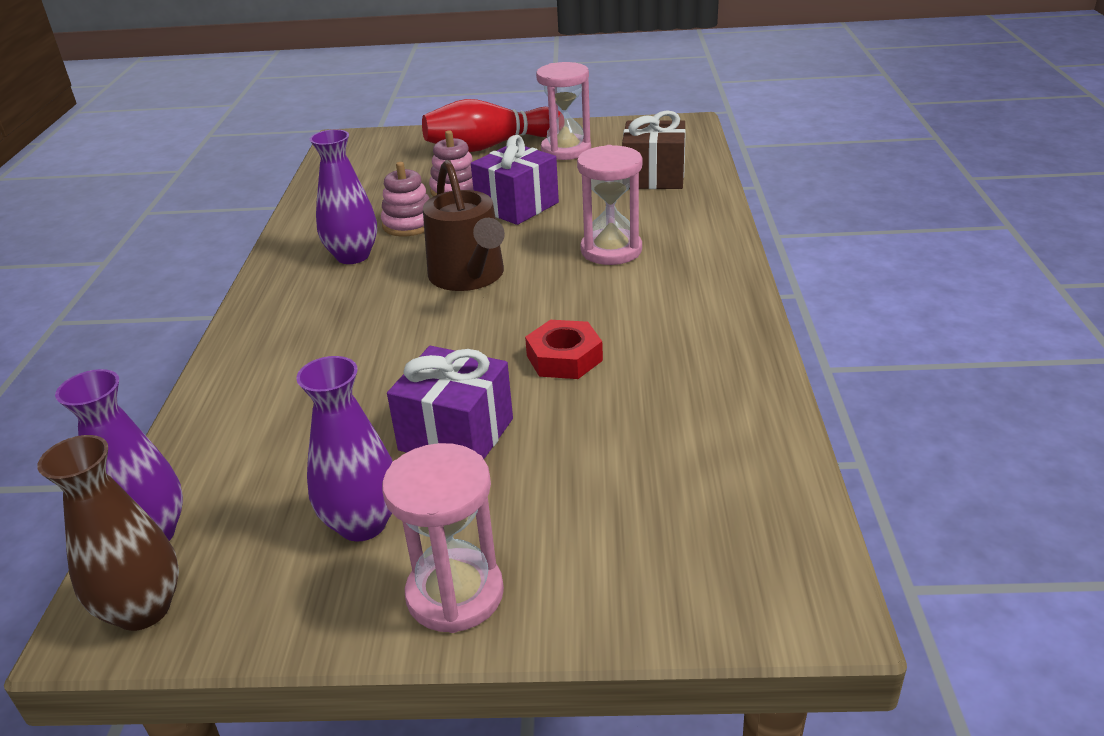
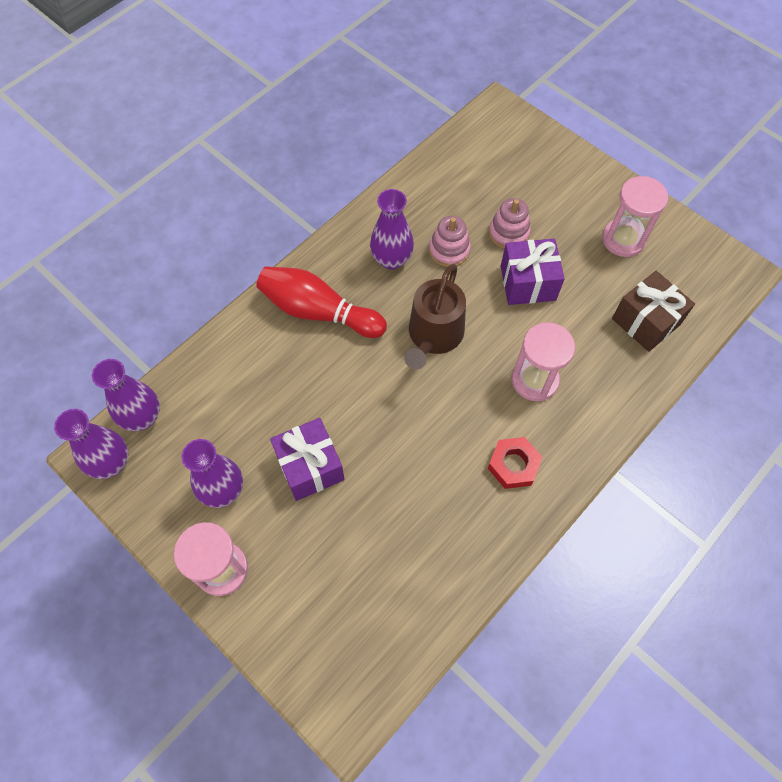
camera: 40 degrees right, 30 degrees up
brown vase [37,435,179,631] -> purple vase [54,409,128,479]
red bowling pin [422,99,561,152] -> red bowling pin moved to [256,266,387,338]
red nut [525,320,603,379] -> red nut moved to [488,437,542,489]

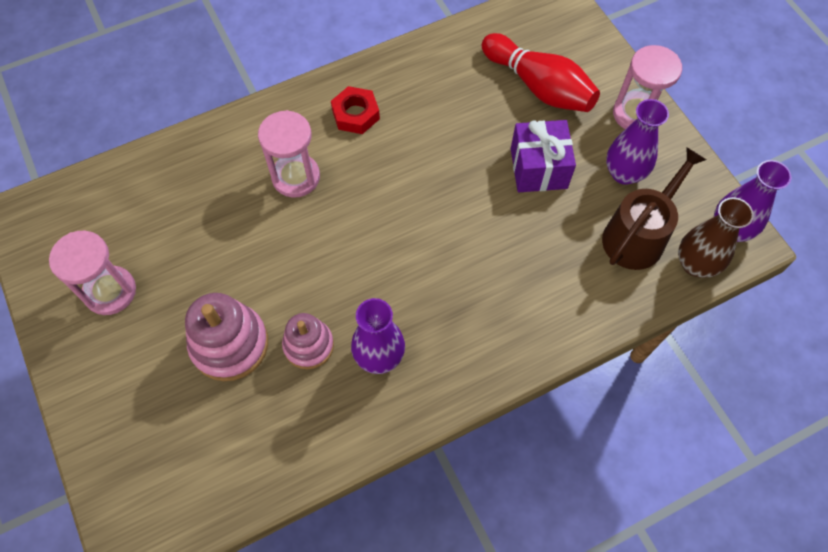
camera: 160 degrees left, 0 degrees up
purple vase [92,359,160,431] -> brown vase [678,197,754,278]
red bowling pin [256,266,387,338] -> red bowling pin moved to [482,33,600,112]
brown watering can [404,264,466,370] -> brown watering can moved to [602,148,706,270]
pink stacking toy [489,198,531,249] -> pink stacking toy [185,293,268,381], size x1.54
purple gift [501,239,565,305] -> none
brown gift [612,271,695,352] -> none

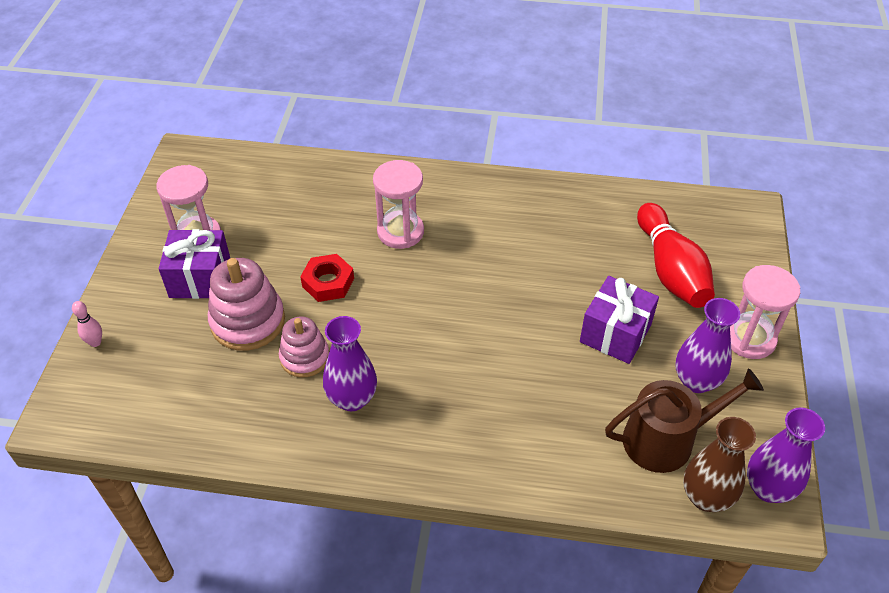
camera: 35 degrees right, 15 degrees down
red nut [331,86,380,134] -> red nut moved to [300,254,354,302]
none -> pink bowling pin [72,301,102,347]
none -> purple gift [159,229,230,299]

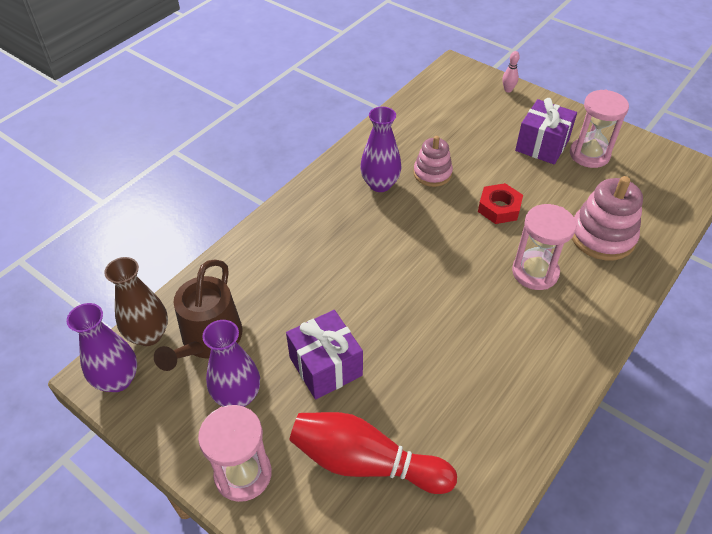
camera: 120 degrees right, 0 degrees up
pink stacking toy [208,258,285,351] -> pink stacking toy moved to [572,176,643,260]

